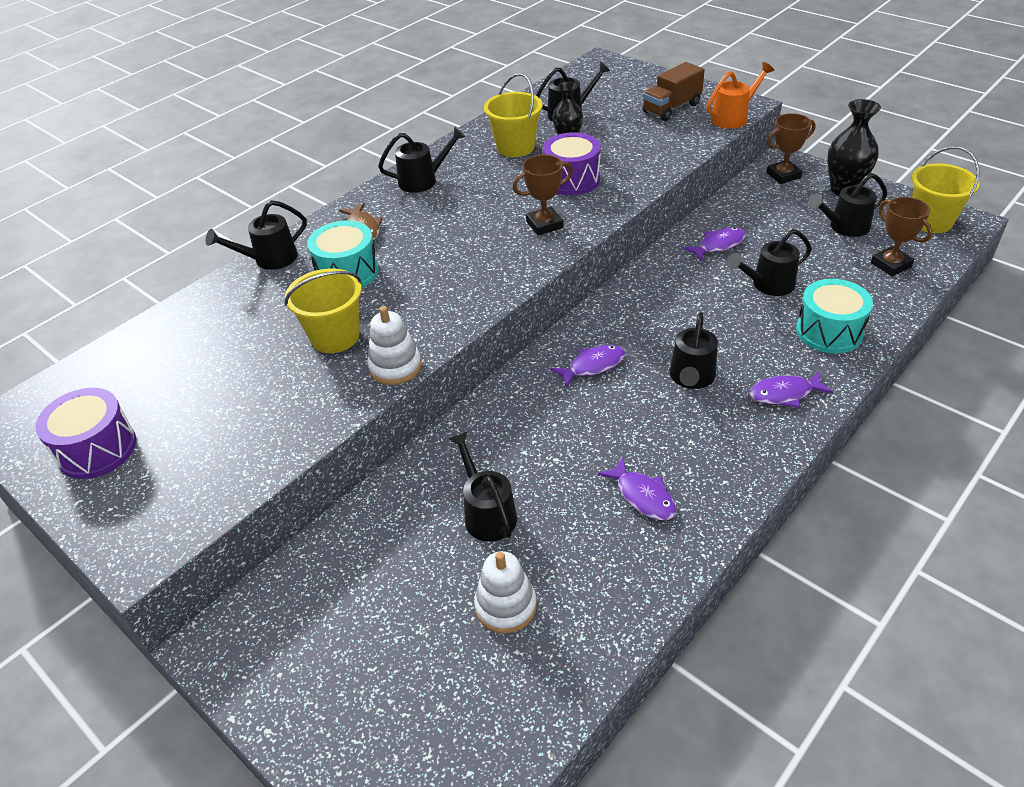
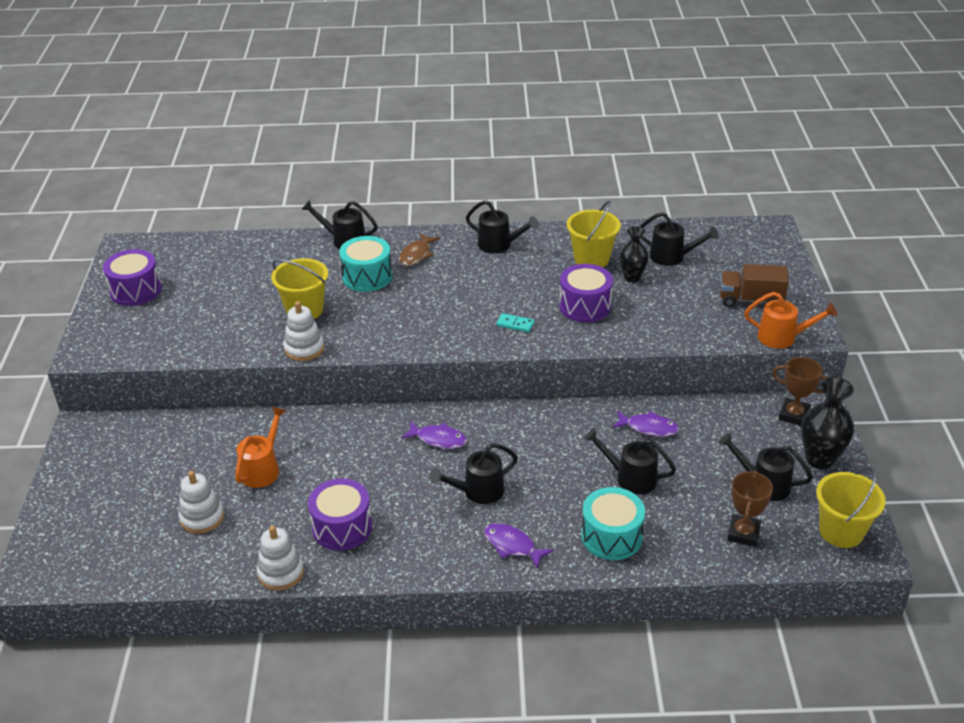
camera: 45 degrees right, 5 degrees down
black watering can [449,431,517,542] -> orange watering can [235,407,286,488]
brown trophy [513,155,573,236] -> turquoise domino [496,313,535,332]
purple fish [598,457,676,520] -> purple drum [308,478,372,550]
none -> white stacking toy [257,526,304,591]

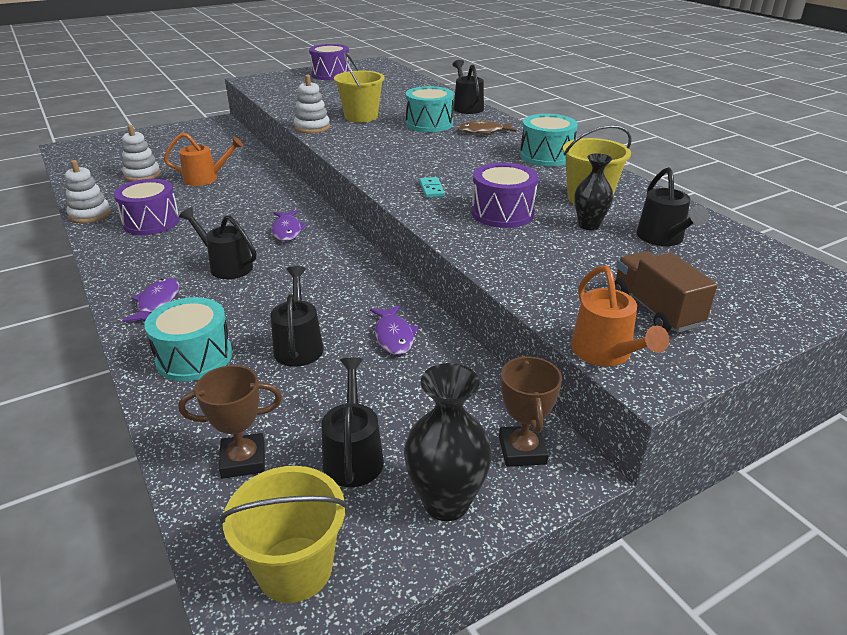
camera: 60 degrees right, 5 degrees down
black watering can [466,200,539,253] -> turquoise drum [520,114,578,166]

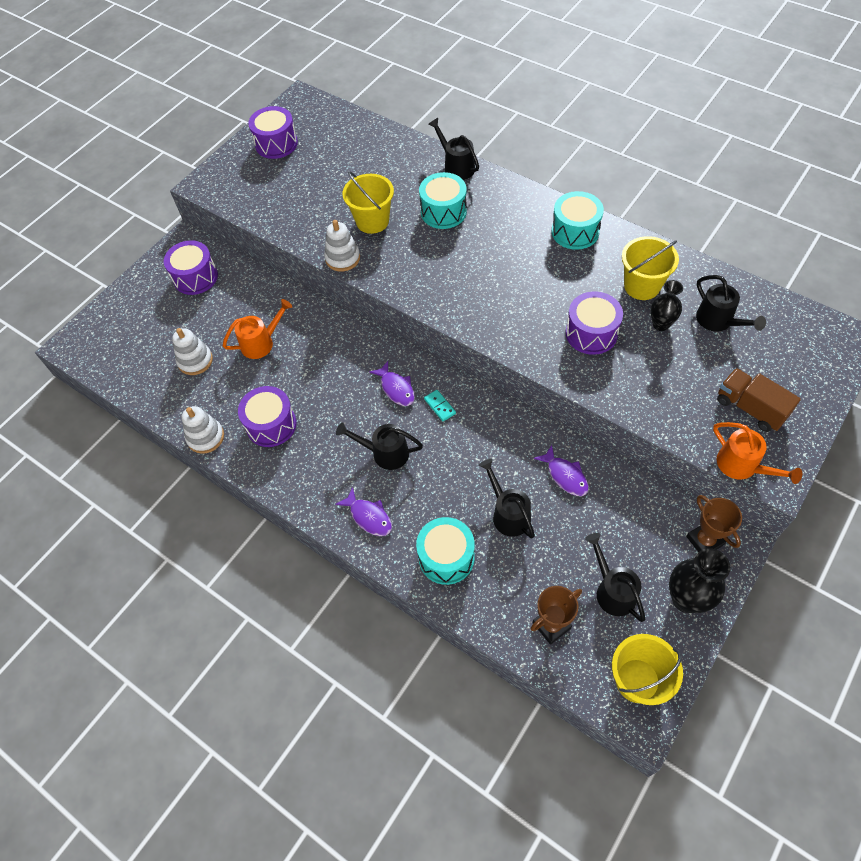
camera: 20 degrees left, 25 degrees up
purple fish [122,278,179,322] -> purple fish turned 150 degrees clockwise [335,487,392,536]
turquoise domino [419,177,445,198] -> turquoise domino moved to [424,390,456,421]
brown fish [458,121,516,135] -> none
none -> purple drum [164,240,218,295]

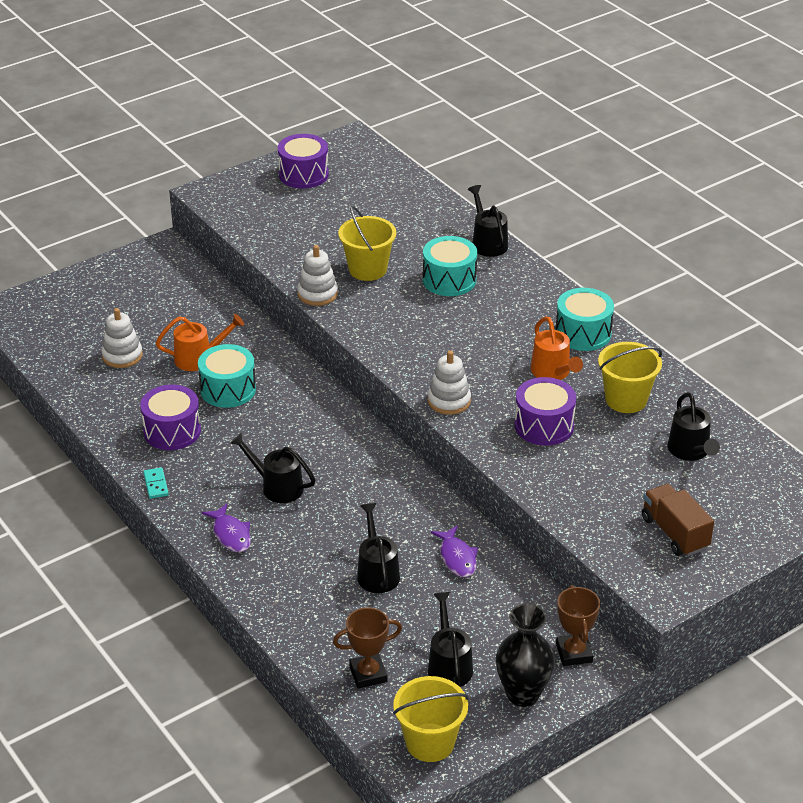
camera: 15 degrees right, 20 degrees down
purple drum [164,240,218,295] -> none
white stacking toy [182,406,224,454] -> white stacking toy moved to [428,350,471,415]
purple fish [369,361,415,406] -> none
turquoise drum [416,517,475,585] -> turquoise drum moved to [198,344,256,408]
turquoise domino [424,390,456,421] -> turquoise domino moved to [143,467,169,499]
black vase [651,280,683,331] -> none
orange watering can [713,422,802,484] -> orange watering can moved to [531,317,583,380]

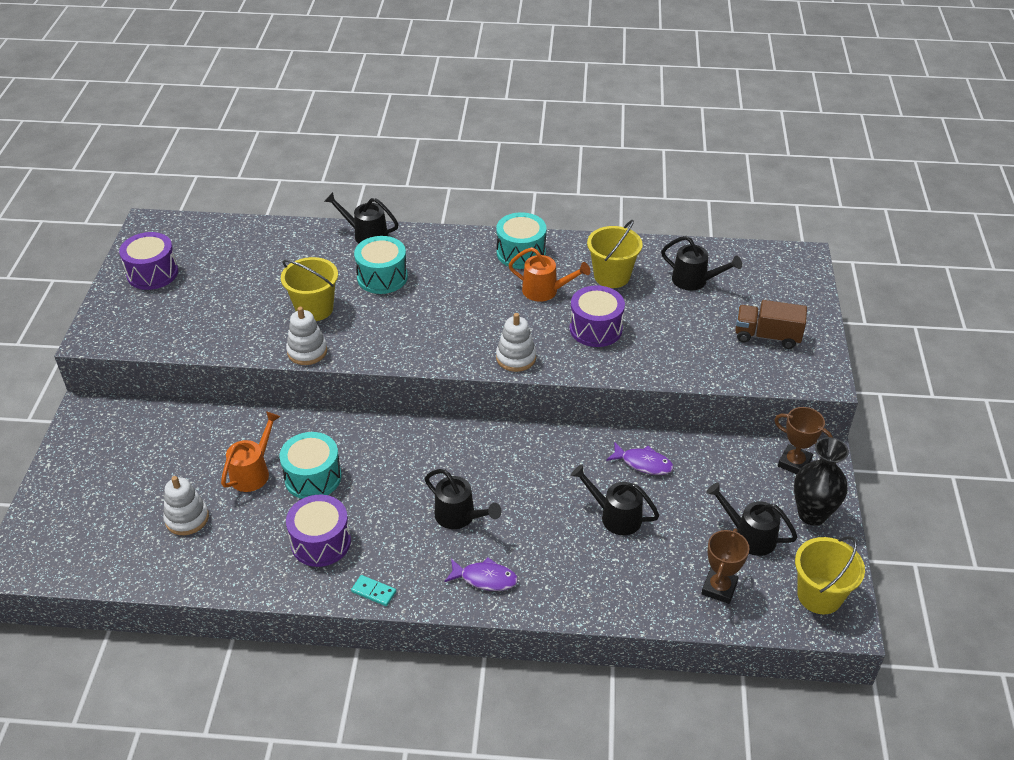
camera: 50 degrees left, 5 degrees up
black watering can [230,433,315,503] -> black watering can turned 120 degrees counterclockwise [425,469,502,529]

